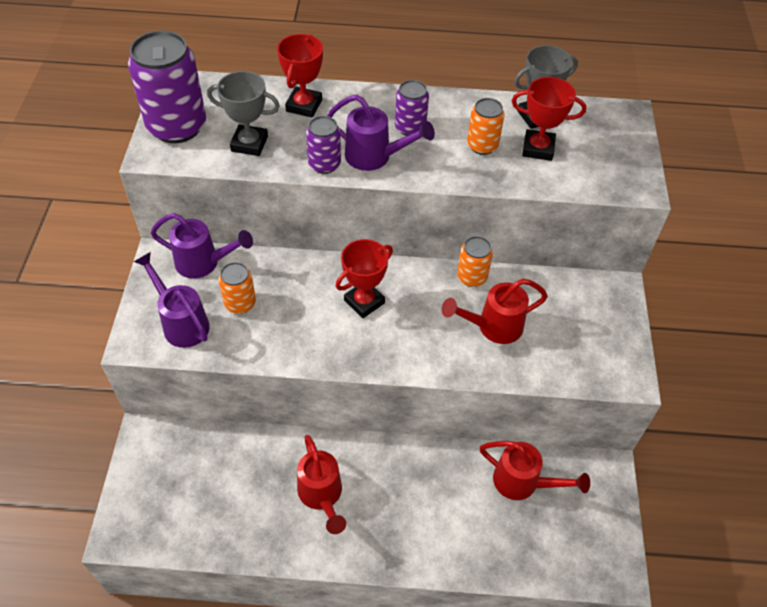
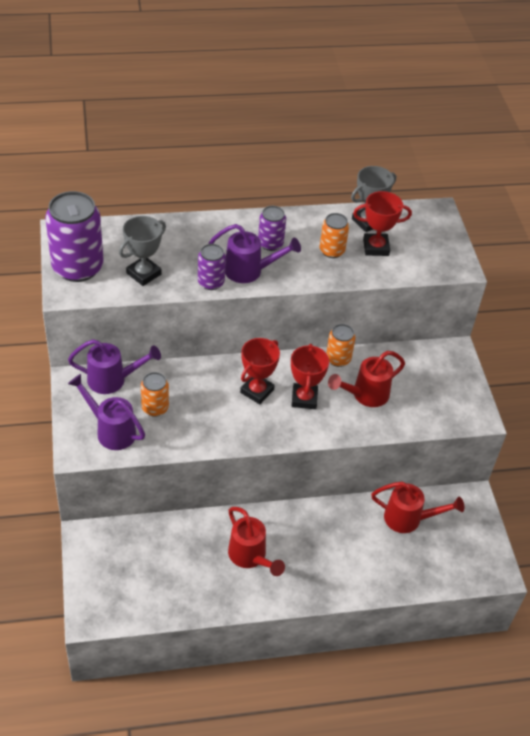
camera: 15 degrees left, 5 degrees down
grey trophy [207,71,280,156] -> grey trophy turned 45 degrees counterclockwise [119,216,166,286]
red trophy [277,34,323,118] -> red trophy moved to [291,344,329,409]

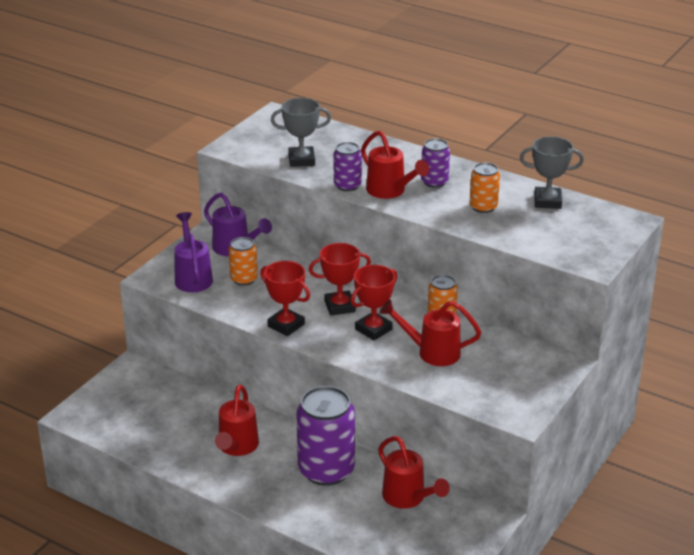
camera: 45 degrees right, 15 degrees down
purple can [45,191,103,282] -> purple can moved to [297,386,355,486]
purple watering can [208,224,301,283] -> red watering can [361,131,429,199]
red trophy [353,191,412,256] -> red trophy moved to [260,261,310,336]

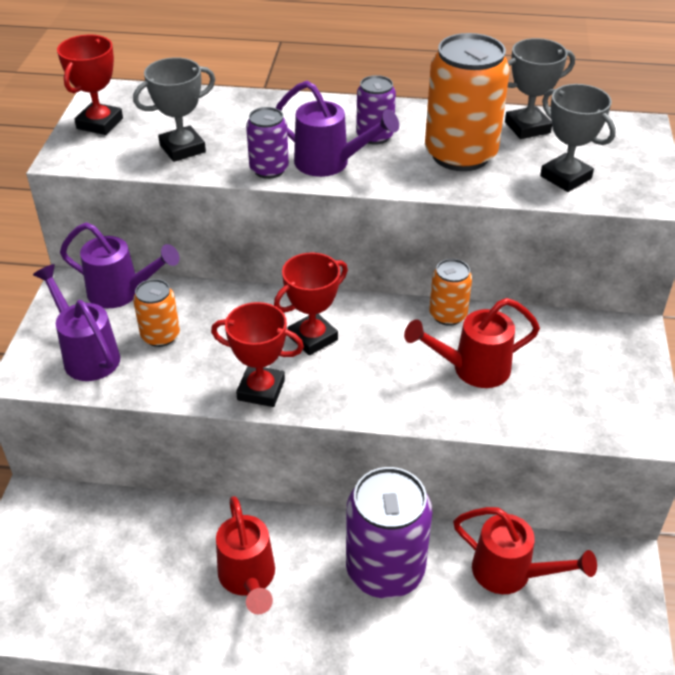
camera: 25 degrees left, 10 degrees up
red trophy [351,265,397,340] -> red trophy moved to [57,35,123,135]
red watering can [361,131,429,199] -> purple watering can [276,81,399,177]
orange can [470,162,500,213] -> orange can [425,33,510,171], size x1.90
none -> grey trophy [540,84,616,192]

